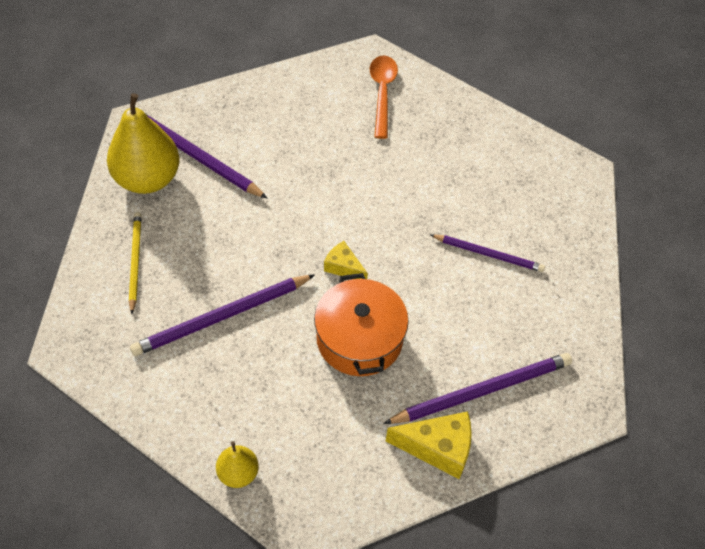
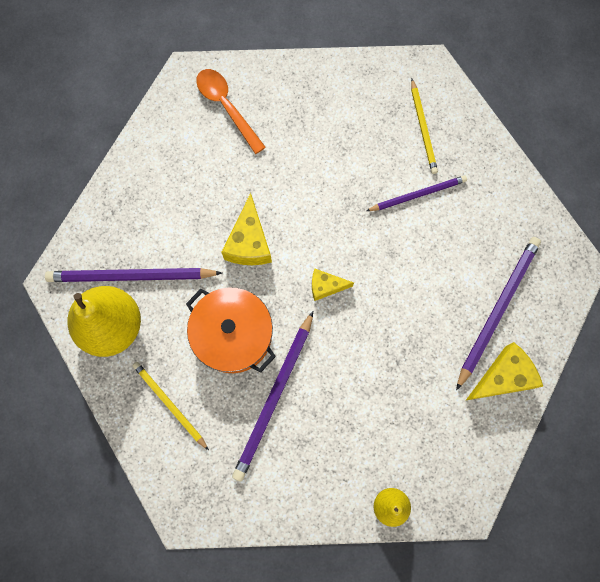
camera: 35 degrees left, 20 degrees up
orange pot [314,273,408,376] -> orange pot moved to [186,287,276,373]
none -> yellow cheese [221,193,272,265]
none -> yellow pencil [411,79,438,174]

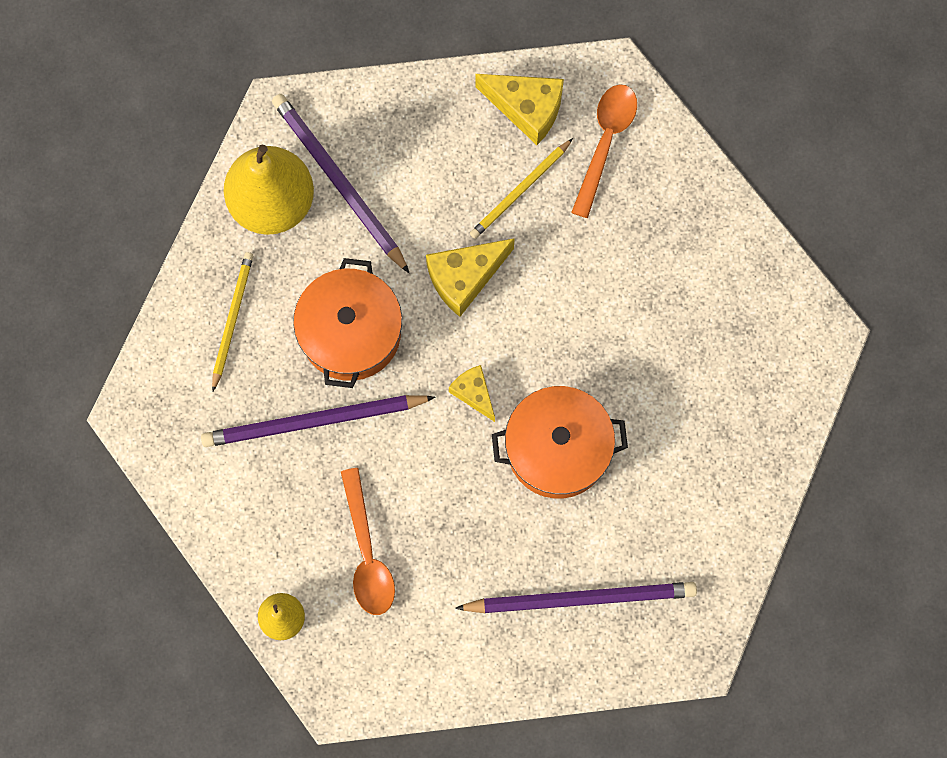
camera: 55 degrees right, 0 degrees up
purple pencil [366,175,467,211] -> none
yellow pencil [411,79,438,174] -> yellow pencil moved to [470,138,573,239]
yellow cheese [465,342,543,401] -> yellow cheese moved to [476,74,564,145]
none -> orange spoon [341,468,395,615]
none -> orange pot [492,386,628,499]

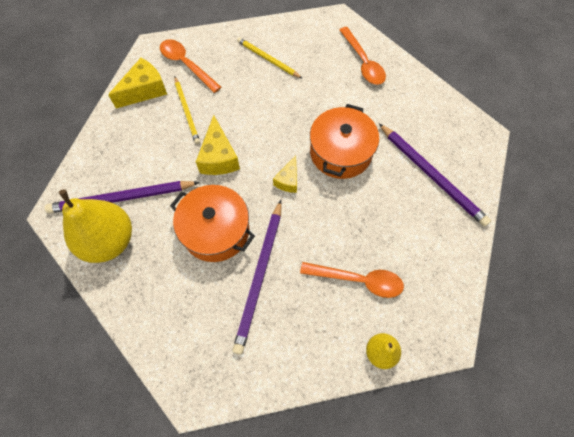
camera: 65 degrees left, 10 degrees down
yellow pencil [212,252,253,391] -> yellow pencil moved to [237,37,303,79]
yellow cheese [449,365,495,422] -> yellow cheese turned 60 degrees counterclockwise [273,156,297,193]
purple pencil [455,582,697,613] -> purple pencil turned 120 degrees clockwise [379,124,491,227]
none -> orange spoon [339,27,386,85]

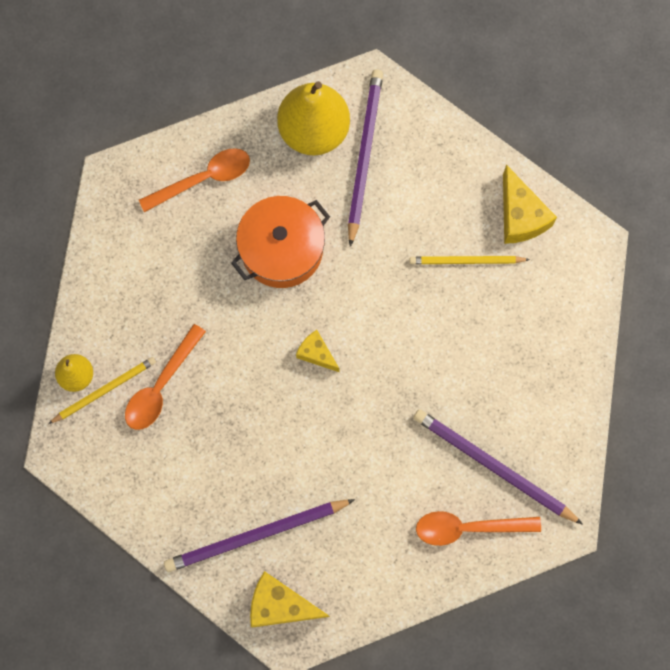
camera: 110 degrees right, 10 degrees up
orange spoon [160,39,221,93] -> orange spoon moved to [139,148,250,212]
yellow cheese [196,115,240,175] -> yellow cheese moved to [250,571,330,627]
purple pencil [232,200,282,355] -> purple pencil moved to [414,409,583,525]
yellow pencil [237,37,303,79] -> yellow pencil moved to [48,357,156,424]
orange pot [310,104,379,179] -> none

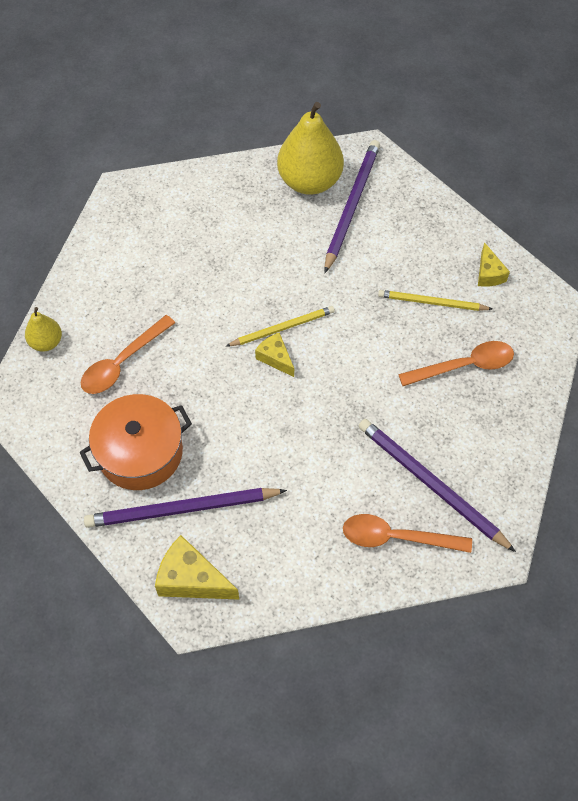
camera: 10 degrees right, 15 degrees down
yellow pencil [48,357,156,424] -> yellow pencil moved to [226,306,335,346]
orange spoon [139,148,250,212] -> orange spoon moved to [398,341,514,386]
orange pot [231,196,330,288] -> orange pot moved to [80,394,192,490]
yellow cheese [503,165,557,244] -> yellow cheese [478,242,510,287], size x0.61

